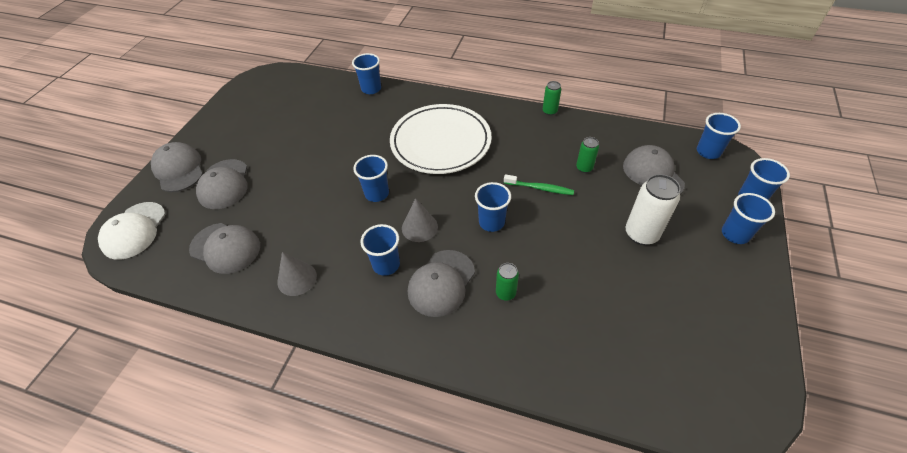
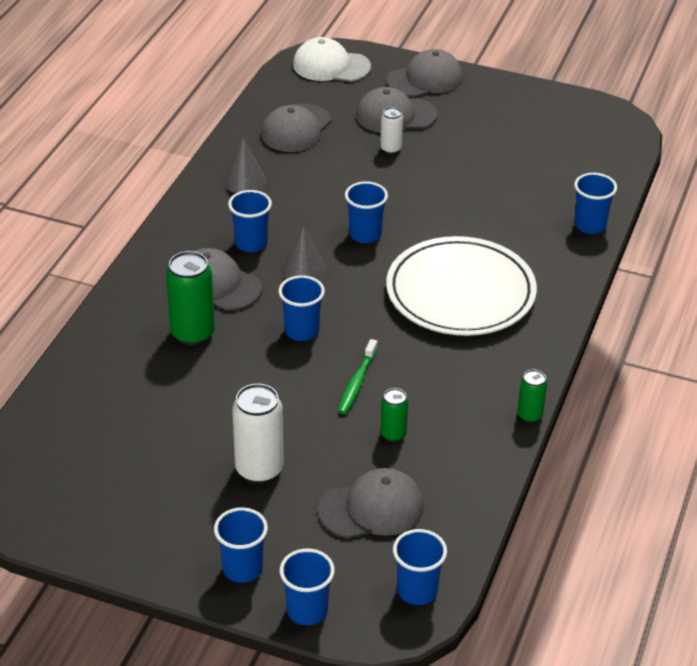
camera: 90 degrees right, 10 degrees down
green can [496,263,519,301] -> green can [166,251,215,346], size x1.81
none -> white can [380,107,403,154]

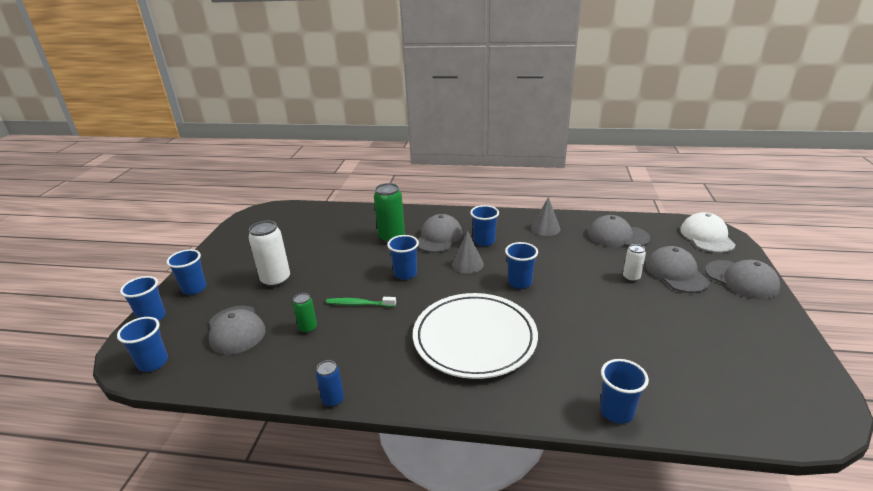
camera: 80 degrees right, 10 degrees down
green can [517,369,547,423] -> blue can [316,360,344,407]

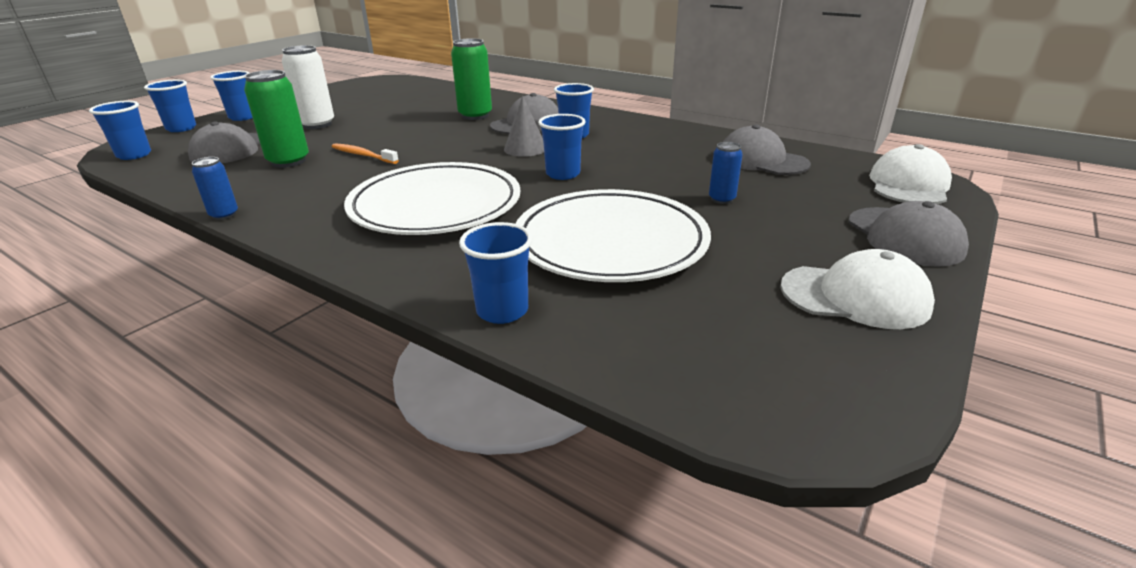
camera: 25 degrees right, 0 degrees up
green can [292,293,317,333] -> green can [244,70,309,168], size x1.81
green toothbrush [326,297,396,307] -> orange toothbrush [332,143,399,164]
blue cup [387,235,419,280] -> none
grey cone [531,197,560,236] -> none
white can [623,244,646,282] -> blue can [709,142,743,204]
grey cap [646,246,710,293] -> none
none -> white plate [515,189,711,282]
none -> white cap [780,249,935,329]

